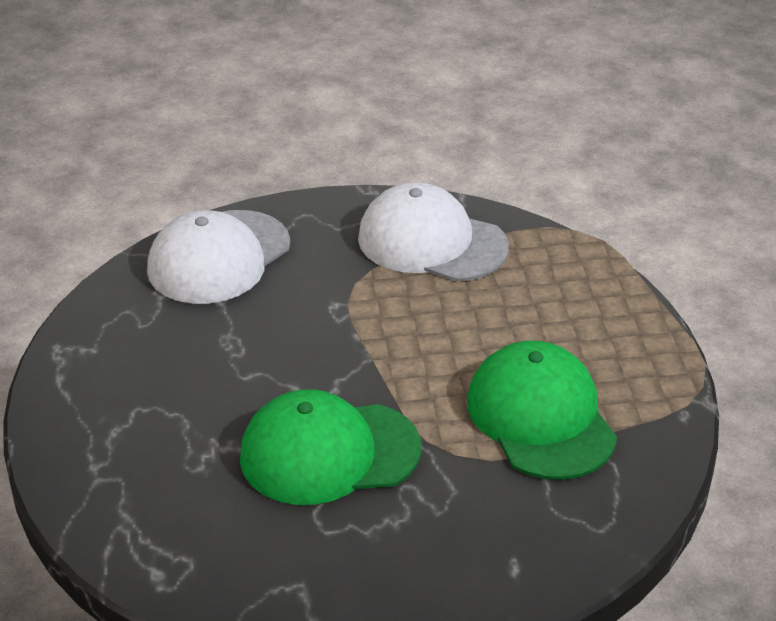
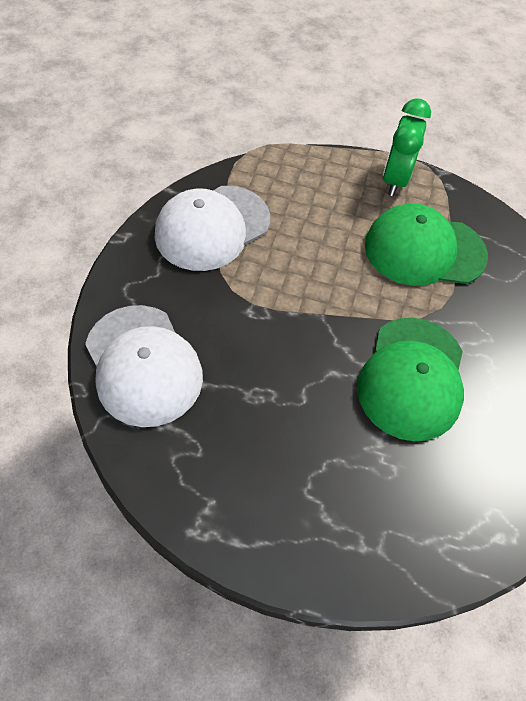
camera: 70 degrees left, 20 degrees up
none -> green clock [383,99,431,196]

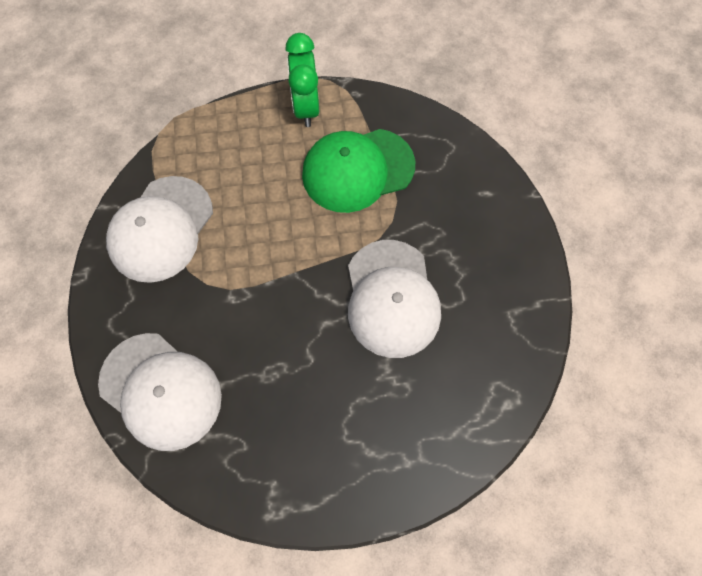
camera: 20 degrees left, 10 degrees up
green cap [357,318,464,441] -> white cap [348,240,441,358]

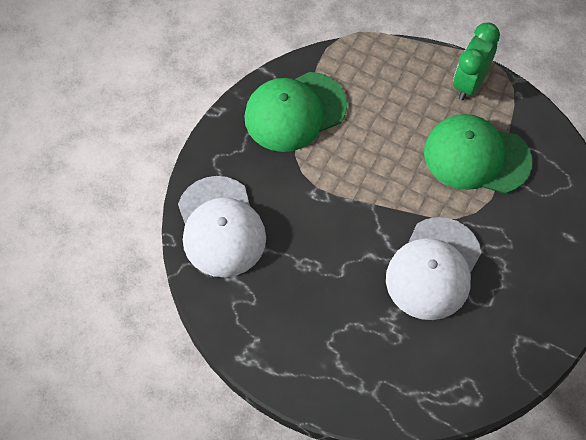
camera: 35 degrees right, 5 degrees down
white cap [106,176,213,283] -> green cap [244,72,347,152]

